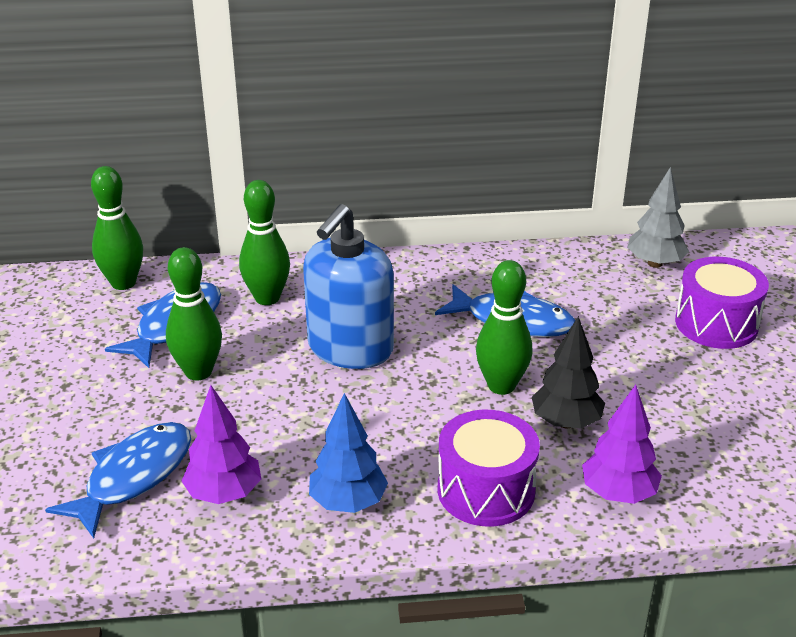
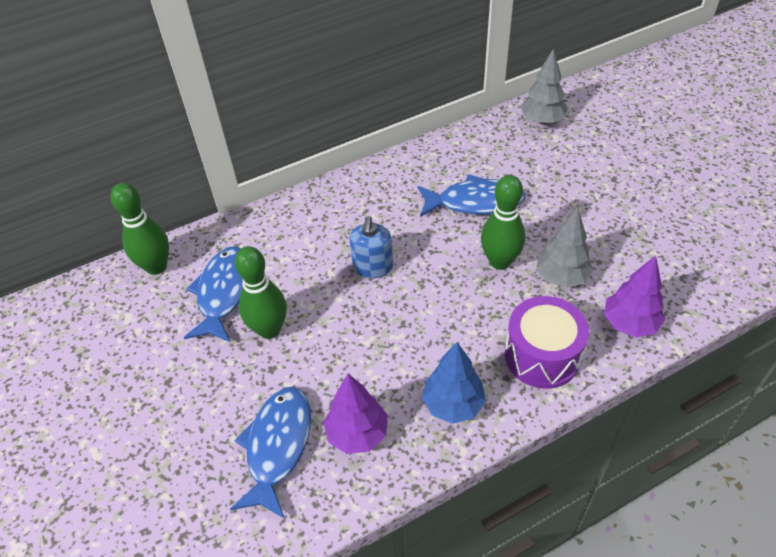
camera: 20 degrees left, 15 degrees up
green bowling pin [239,180,290,305] -> none
blue soap dispenser [303,204,394,369] -> blue soap dispenser [350,216,393,278], size x0.56
black tree [532,316,605,429] -> grey tree [536,207,593,288]
purple drum [675,257,769,349] -> none

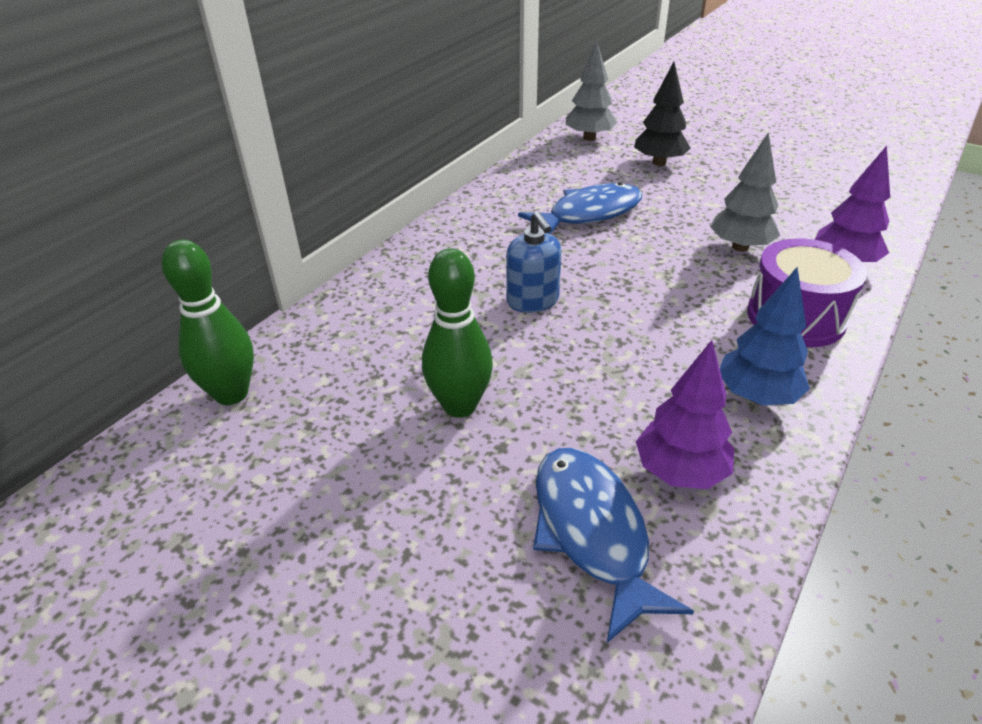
camera: 30 degrees left, 10 degrees down
blue fish [184,246,243,342] -> none
green bowling pin [481,175,526,270] -> none
none -> black tree [634,62,690,166]

